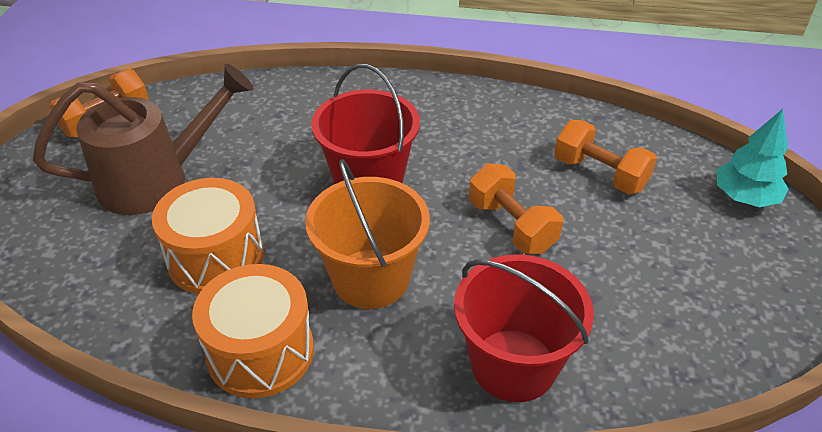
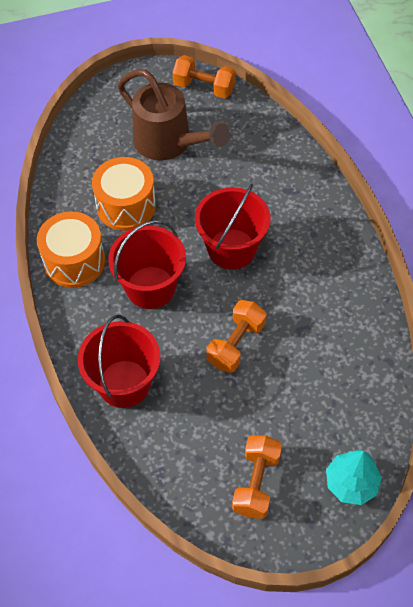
camera: 65 degrees right, 15 degrees up
orange bucket [305,159,430,309] -> red bucket [108,220,186,309]
orange dumbbell [554,120,657,194] -> orange dumbbell moved to [232,435,282,519]

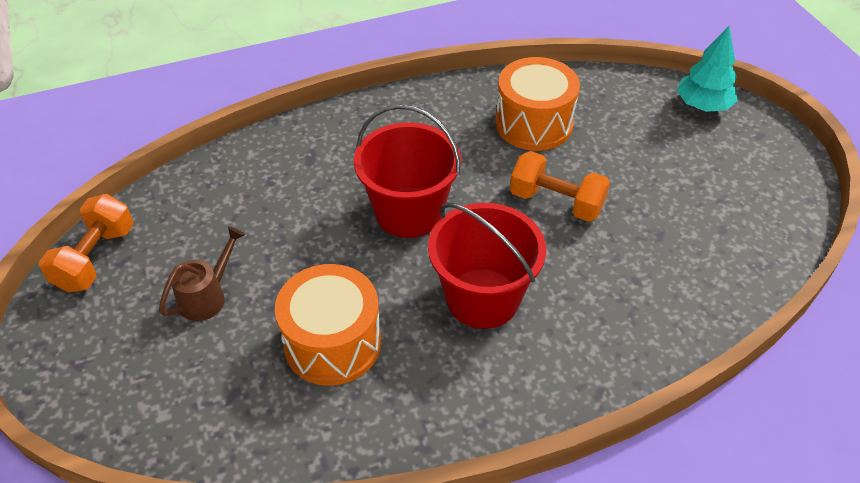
camera: 95 degrees left, 10 degrees down
orange drum [37,211,105,288] -> orange drum moved to [495,57,580,151]
red bucket [78,315,161,408] -> none
brown watering can [118,69,230,161] -> brown watering can [159,226,245,321], size x0.49
orange dumbbell [232,435,282,519] -> none

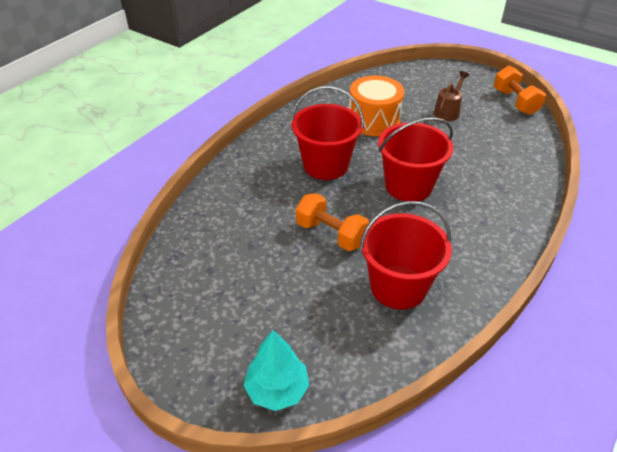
camera: 145 degrees right, 5 degrees down
brown watering can [159,226,245,321] -> brown watering can turned 150 degrees counterclockwise [434,71,469,121]
orange drum [495,57,580,151] -> red bucket [360,201,452,310]
orange dumbbell [510,151,610,222] -> orange dumbbell turned 45 degrees clockwise [296,193,369,251]

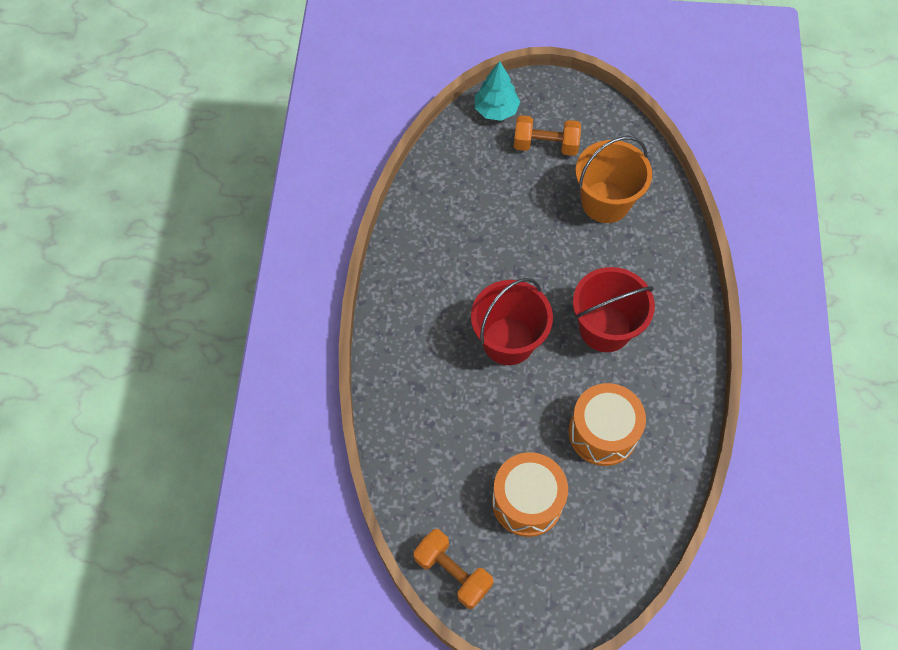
camera: 150 degrees right, 20 degrees up
orange dumbbell [296,193,369,251] -> orange dumbbell moved to [514,115,581,156]
red bucket [360,201,452,310] -> none
brown watering can [434,71,469,121] -> orange drum [492,452,568,537]
none -> orange bucket [576,136,652,223]

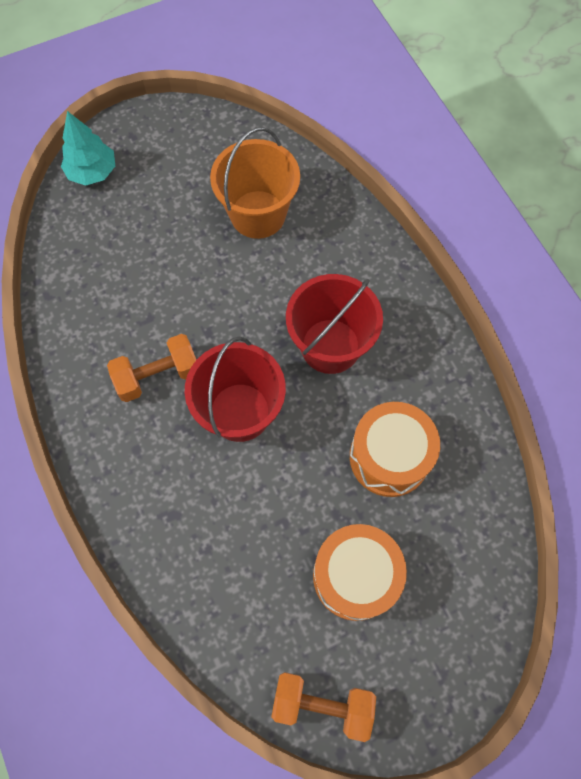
camera: 30 degrees left, 5 degrees up
orange dumbbell [514,115,581,156] -> orange dumbbell moved to [107,334,196,402]

